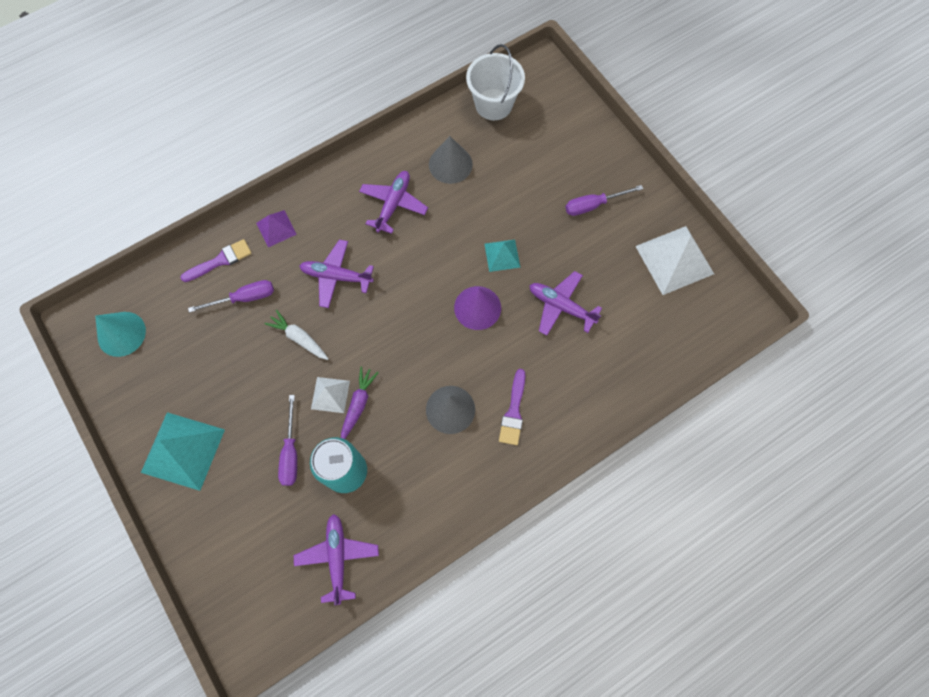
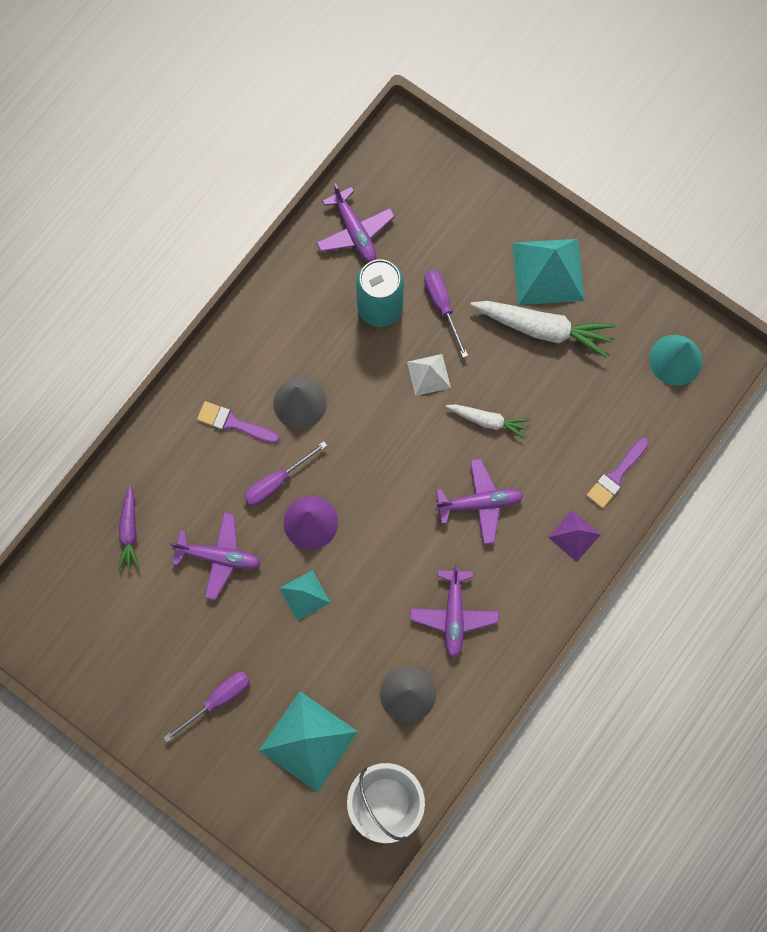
camera: 160 degrees right, 5 degrees up
purple screwdriver [188,280,274,313] -> purple screwdriver moved to [244,441,327,506]
purple carrot [341,367,379,439] -> purple carrot moved to [118,485,140,571]
purple brush [499,369,525,445] -> purple brush turned 60 degrees counterclockwise [197,401,280,444]
white pyramid [635,226,714,295] -> none
none -> turquoise pyramid [259,691,358,792]
none -> white carrot [470,301,616,358]

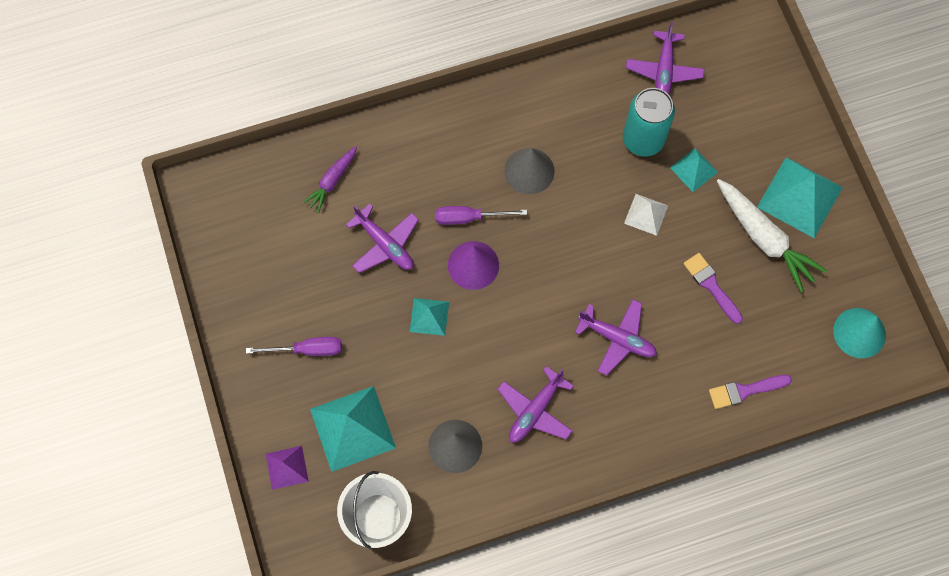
camera: 35 degrees right, 5 degrees down
purple brush [197,401,280,444] -> purple brush moved to [683,253,743,324]
purple screwdriver [424,270,468,358] -> turquoise pyramid [670,148,718,192]
white carrot [446,404,530,439] -> none
purple pyramid [548,510,601,562] -> purple pyramid moved to [266,446,309,490]

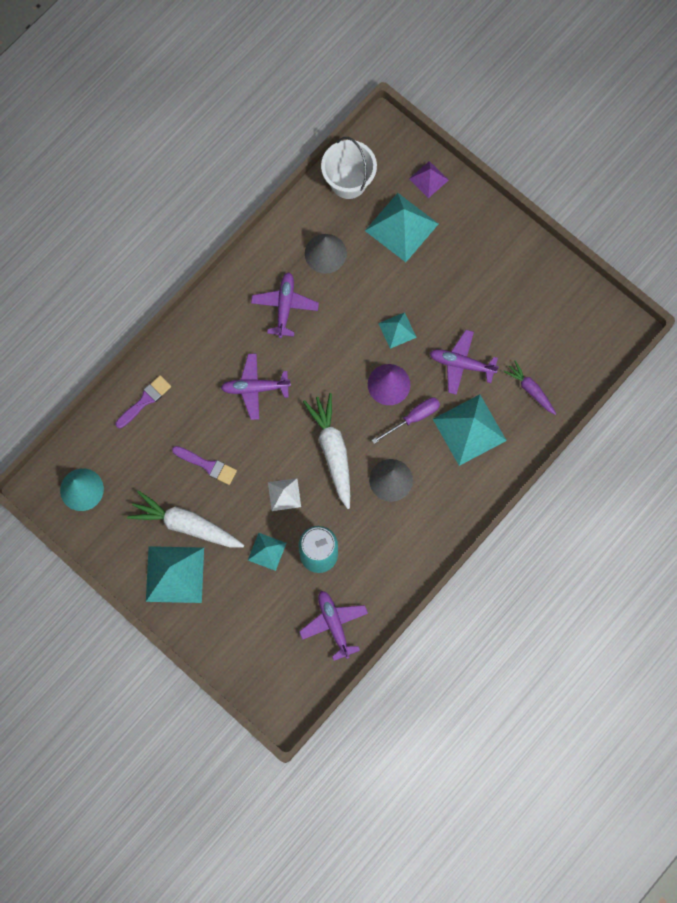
camera: 150 degrees right, 5 degrees up
purple screwdriver [246,337,342,356] -> none
purple carrot [303,146,357,213] -> purple carrot turned 45 degrees counterclockwise [503,360,556,415]
none -> white carrot [303,393,350,509]
none -> turquoise pyramid [433,394,507,466]

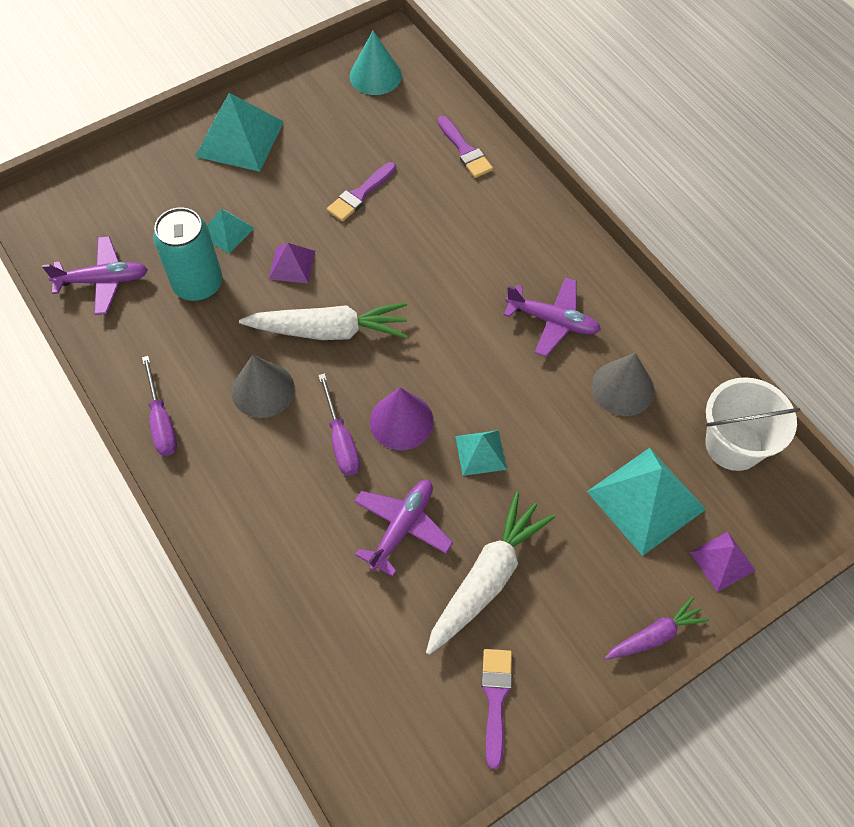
camera: 105 degrees right, 15 degrees down
white carrot [127,490,244,547] -> white carrot moved to [426,492,555,655]
purple plane [221,353,291,420] -> none
white pyramid [268,478,301,511] -> purple pyramid [269,243,315,283]
turquoise pyramid [433,394,507,466] -> none
purple carrot [503,360,556,415] -> purple carrot moved to [605,596,709,660]
none -> purple screwdriver [142,356,177,456]
none -> purple brush [481,649,512,769]

